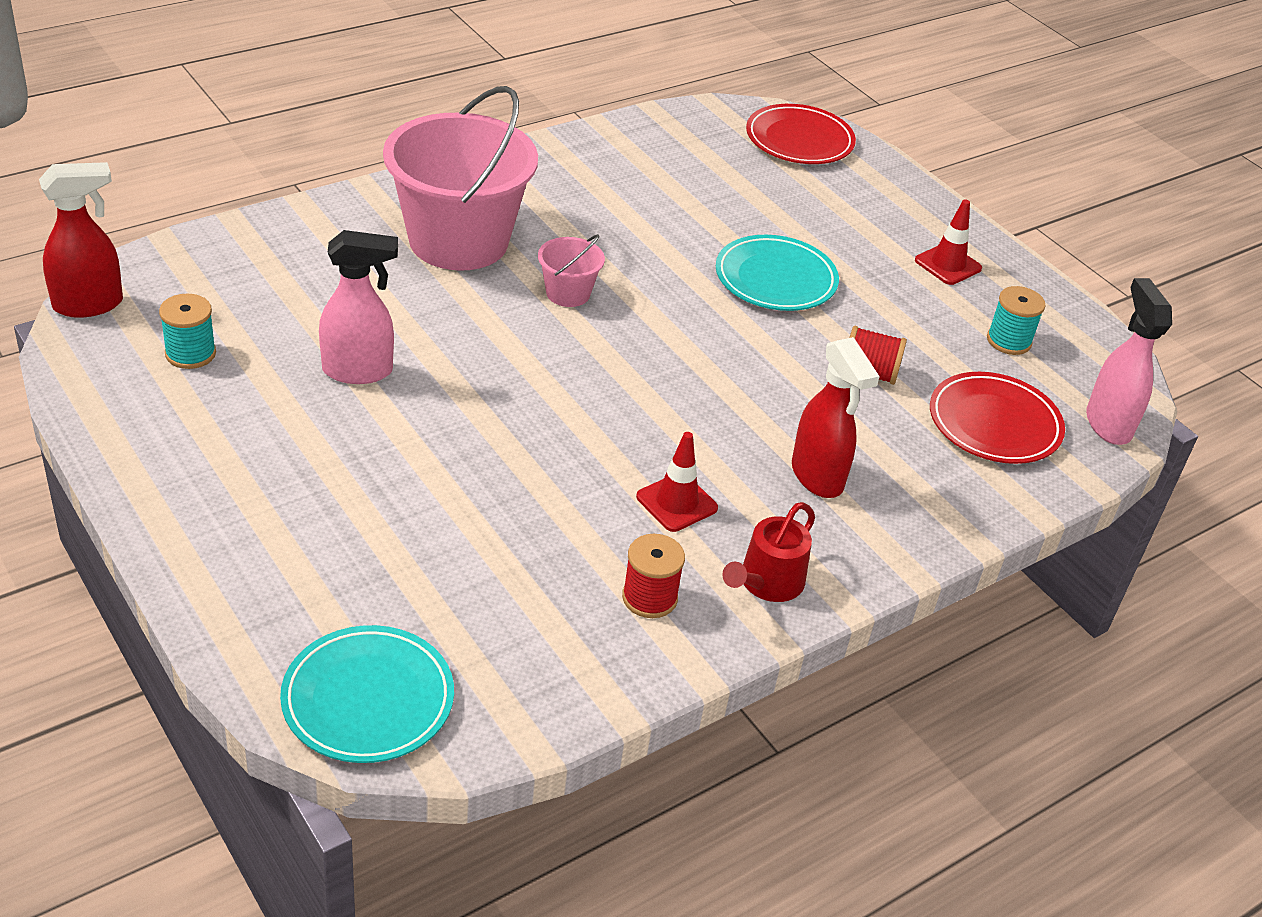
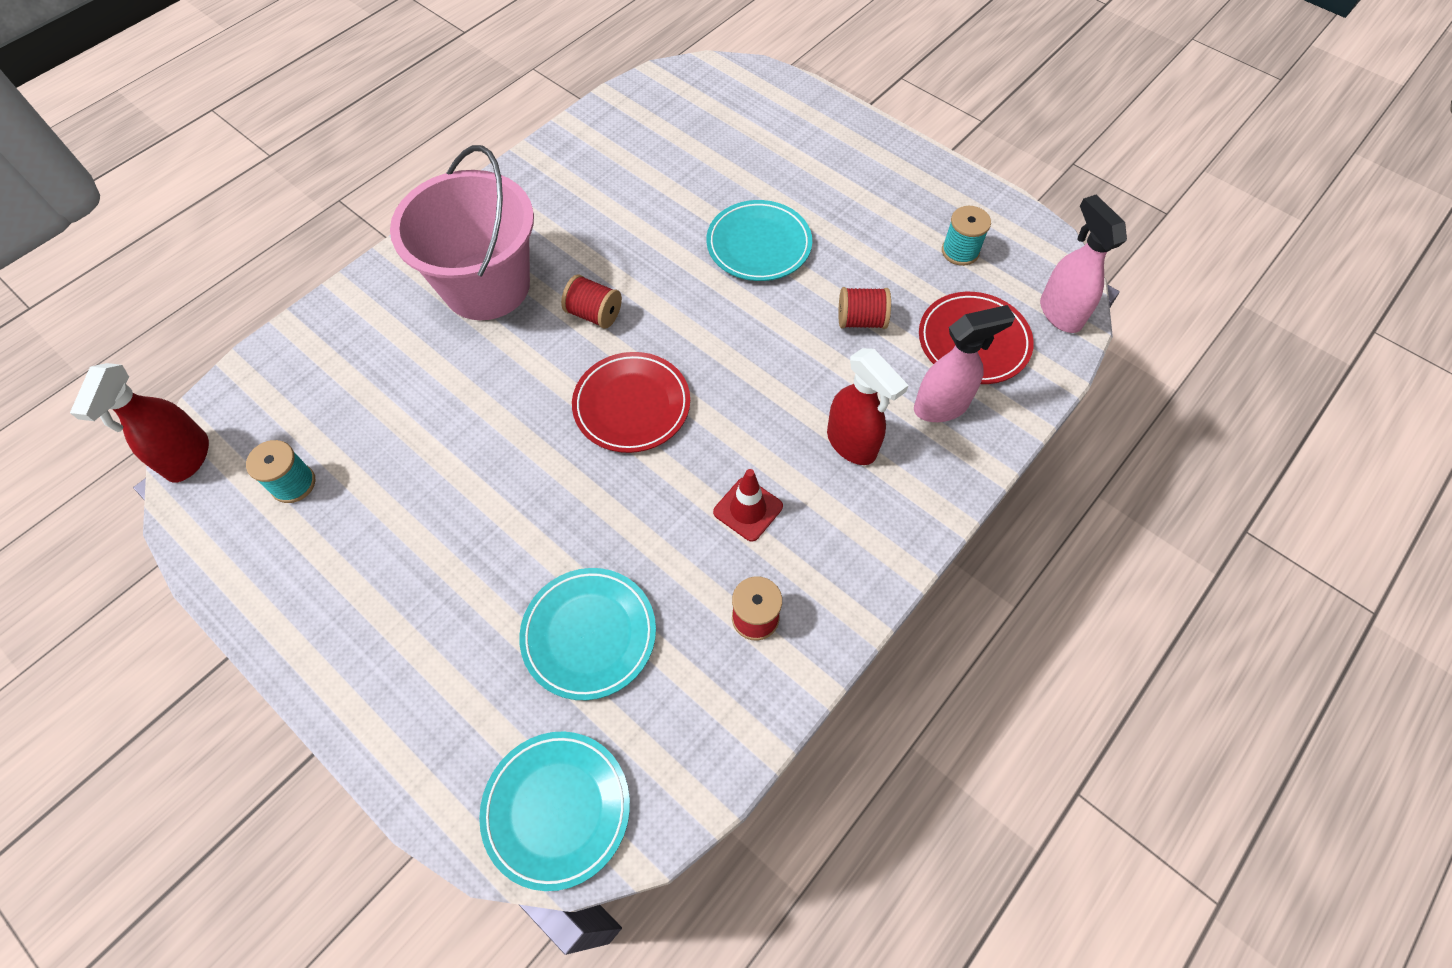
camera: 10 degrees left, 20 degrees up
red spray bottle [39,162,123,318] -> red spray bottle turned 135 degrees clockwise [70,363,209,483]
pink spray bottle [319,230,398,384] -> pink spray bottle moved to [914,305,1015,422]
pink bucket [538,234,605,307] -> red spool [561,275,622,329]
red watering can [722,502,815,602] -> none
red plate [746,104,856,164] -> red plate moved to [572,352,690,453]
red traffic cone [915,200,982,285] -> none
none -> turquoise plate [519,568,656,700]

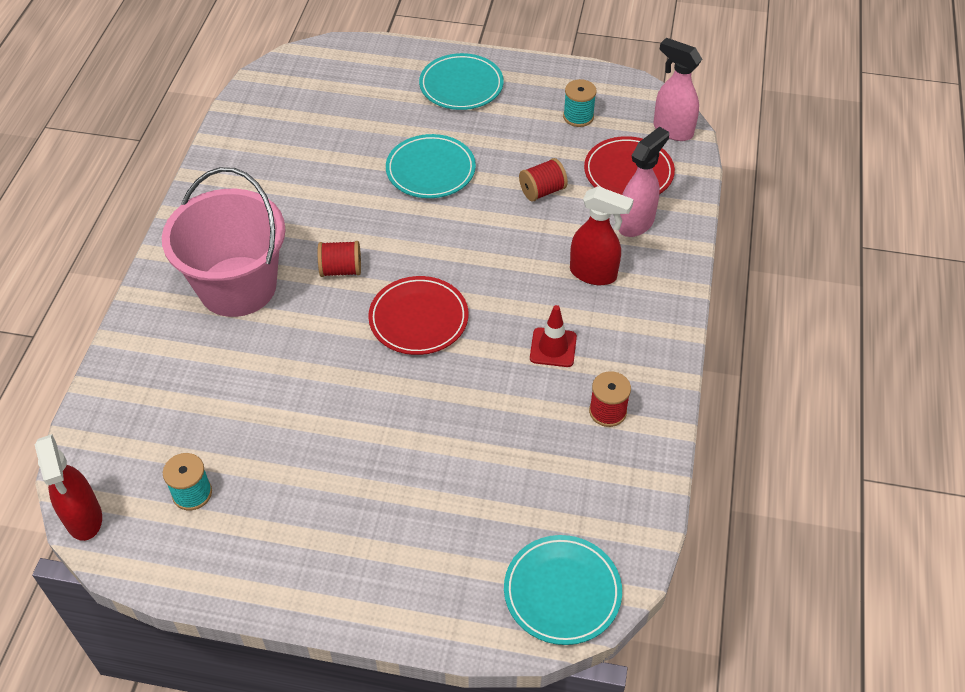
camera: 30 degrees left, 10 degrees down
turquoise plate [519,568,656,700] -> turquoise plate moved to [419,53,504,110]

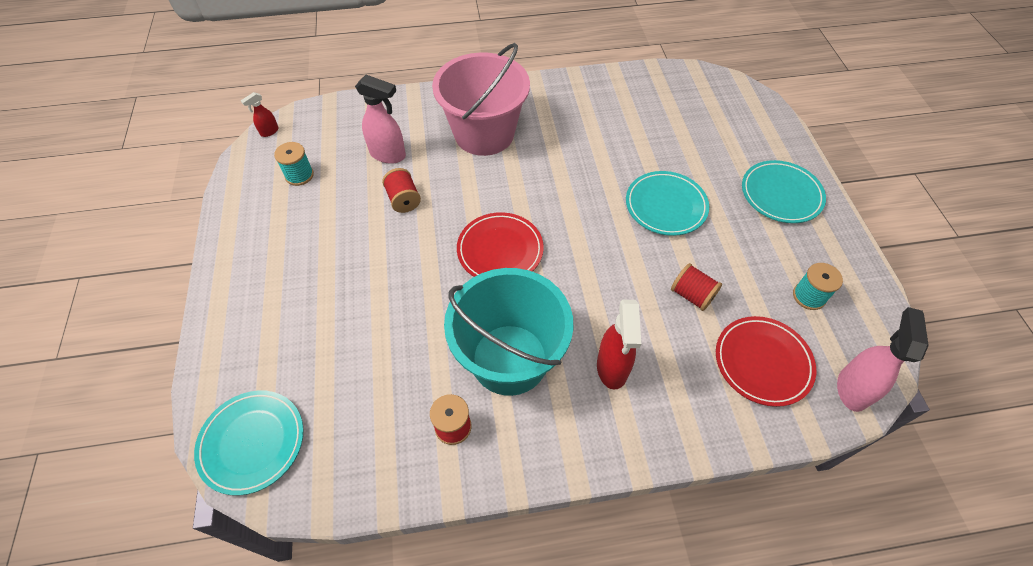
camera: 70 degrees right, 5 degrees up
red spray bottle [35,434,102,541] -> red spray bottle [241,92,279,137], size x0.53
red spool [318,241,361,277] -> red spool moved to [382,168,421,213]
red traffic cone [530,305,577,367] -> turquoise bucket [444,268,573,396]
pink spray bottle [618,127,669,237] -> pink spray bottle moved to [355,75,406,164]

